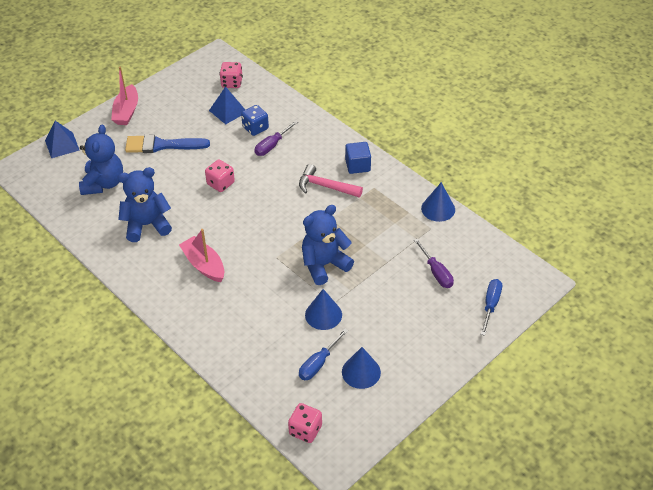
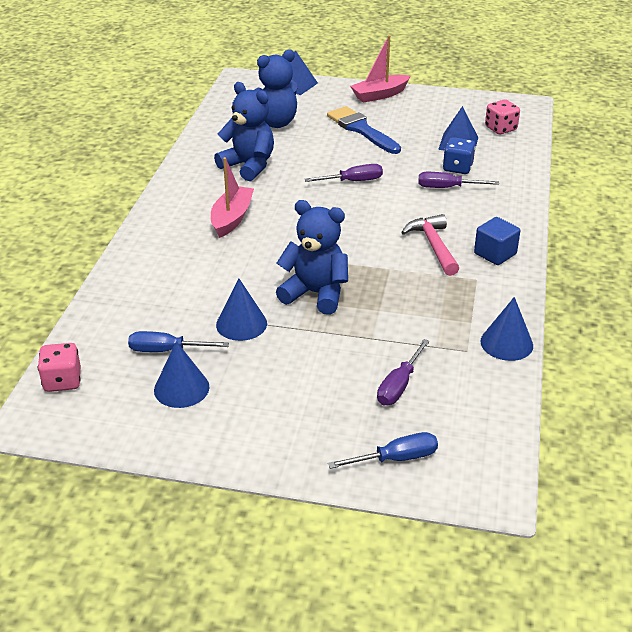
camera: 55 degrees right, 10 degrees down
pink dice [205,160,235,192] -> purple screwdriver [305,164,383,182]

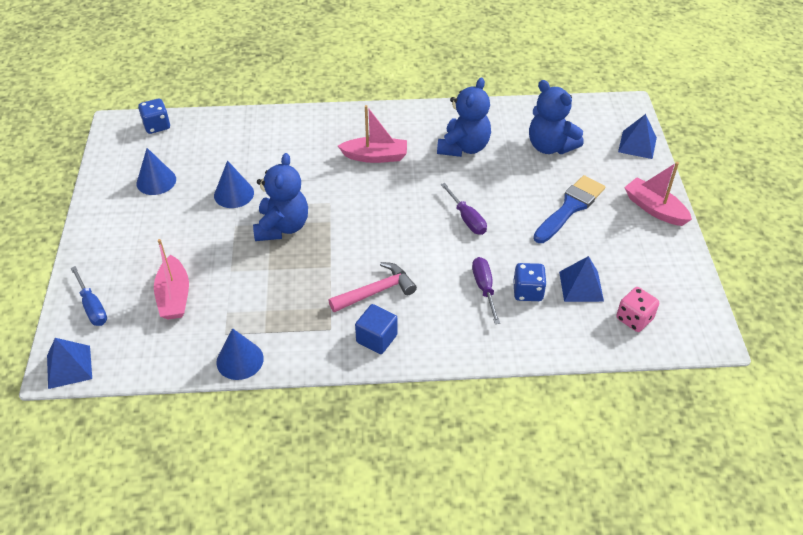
camera: 75 degrees right, 10 degrees up
pink dice [38,343,81,392] -> blue dice [138,99,170,134]
blue screwdriver [128,331,229,352] -> none
purple screwdriver [377,339,430,405] -> pink boat [154,239,189,320]
none -> blue pyramid [47,338,92,389]

